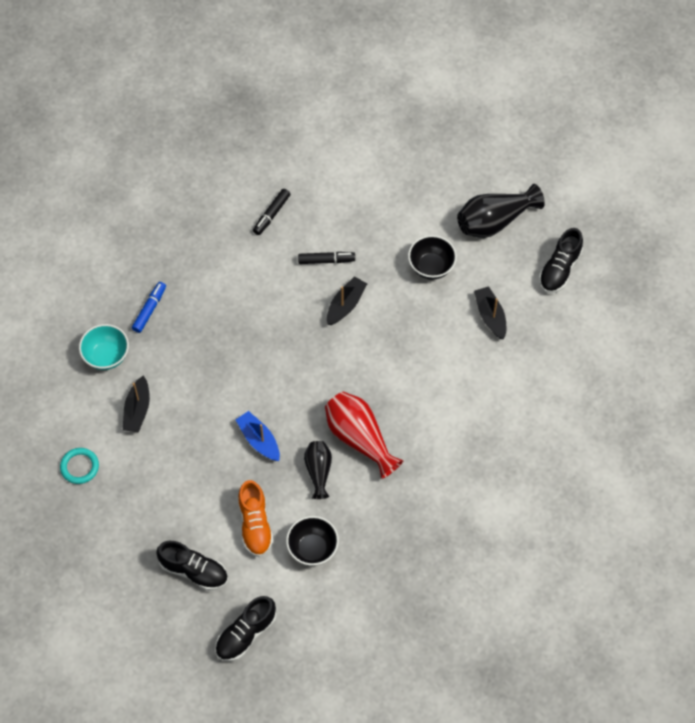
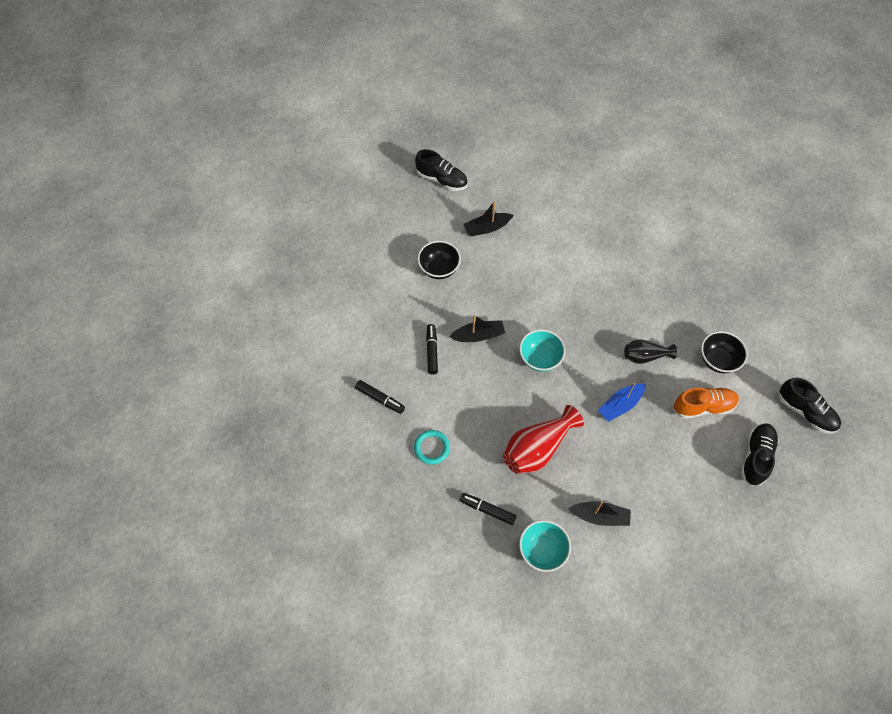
camera: 90 degrees left, 0 degrees up
turquoise ring [60,448,99,484] -> turquoise ring moved to [414,430,450,465]
blue marker [132,282,166,333] -> black marker [460,493,517,525]
red vase [325,392,403,479] -> red vase moved to [503,405,584,474]
black boat [327,276,367,325] -> black boat turned 135 degrees clockwise [449,315,505,342]
black vase [457,184,545,238] -> none
none -> turquoise bowl [519,329,565,372]

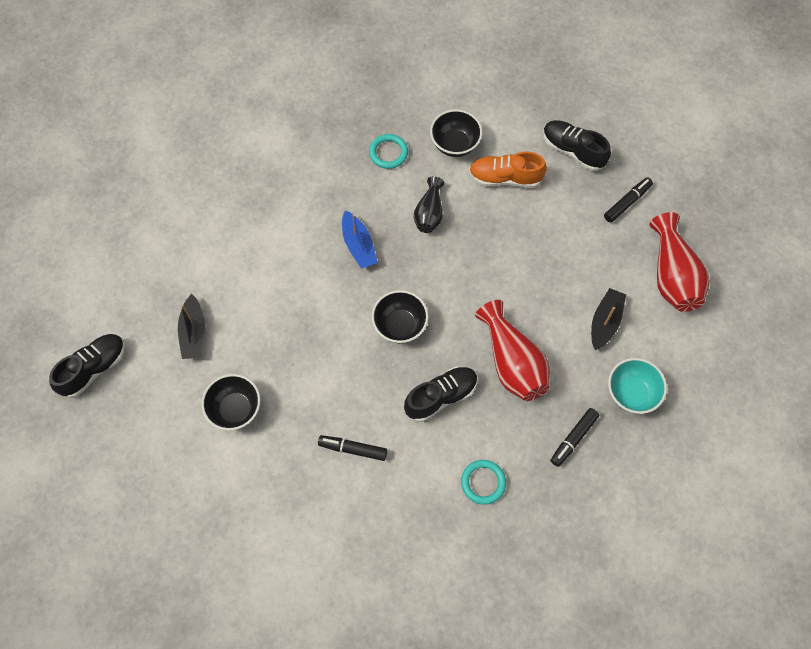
camera: 75 degrees left, 5 degrees up
black marker [355,380,405,414] -> black marker moved to [604,177,653,223]
black boat [449,315,505,342] -> none
turquoise bowl [519,329,565,372] -> black bowl [372,290,428,343]
blue boat [598,383,645,422] -> blue boat moved to [342,210,378,269]
orange shoe [673,387,739,419] -> orange shoe turned 90 degrees counterclockwise [469,152,547,188]
black shoe [779,378,841,434] -> black shoe moved to [404,366,478,422]
none -> turquoise ring [369,134,408,169]
none -> red vase [650,212,710,312]

